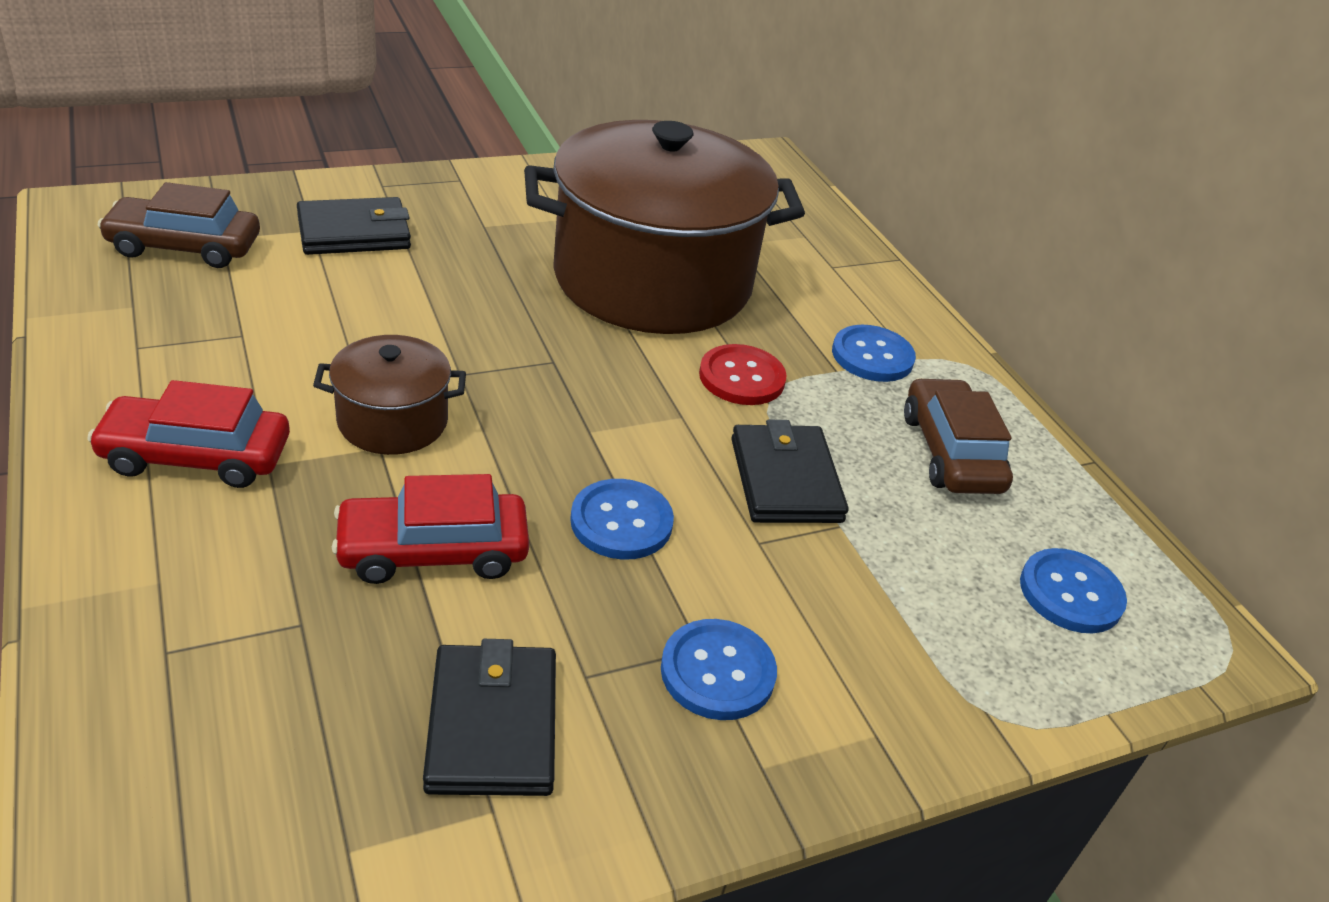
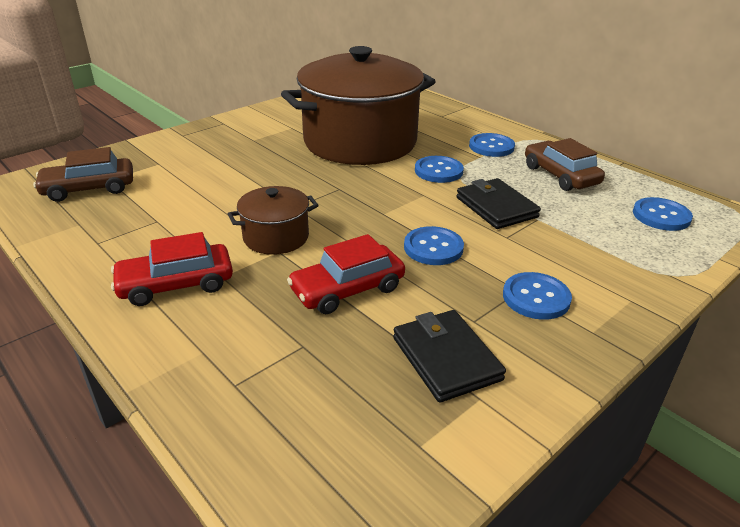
camera: 15 degrees left, 5 degrees down
black wallet [297,197,411,255] -> none
red button [699,344,787,405] -> blue button [415,156,464,183]

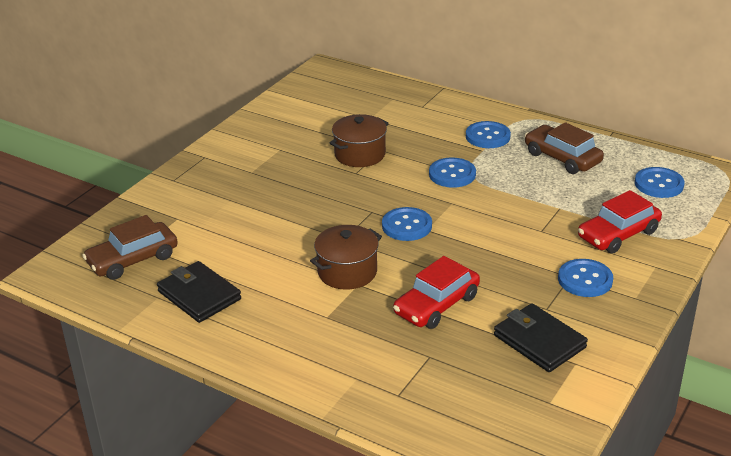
camera: 15 degrees left, 0 degrees up
red car [111,232,233,306] -> red car moved to [578,190,662,254]
brown pot [281,46,436,165] -> brown pot [329,114,389,167], size x0.44
blue button [404,226,464,265] -> blue button moved to [382,207,432,241]
black wallet [457,178,541,229] -> black wallet moved to [157,261,241,323]

